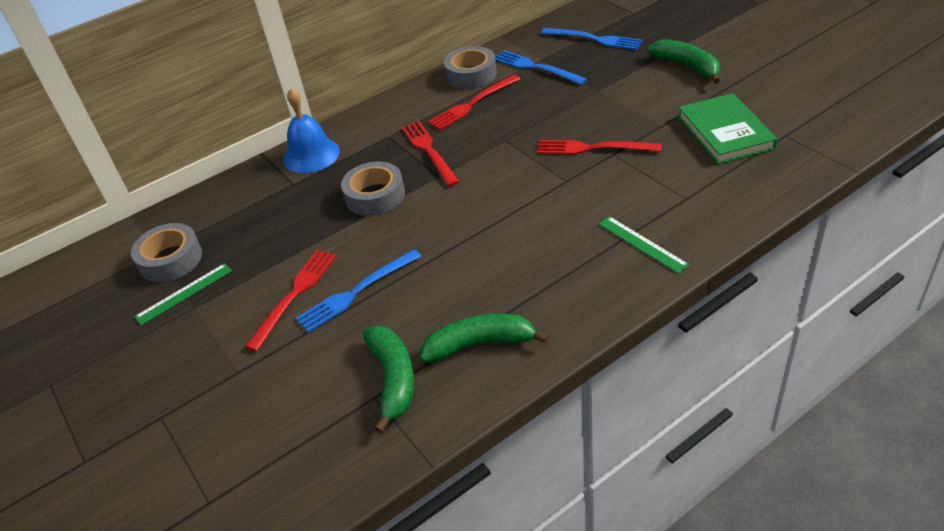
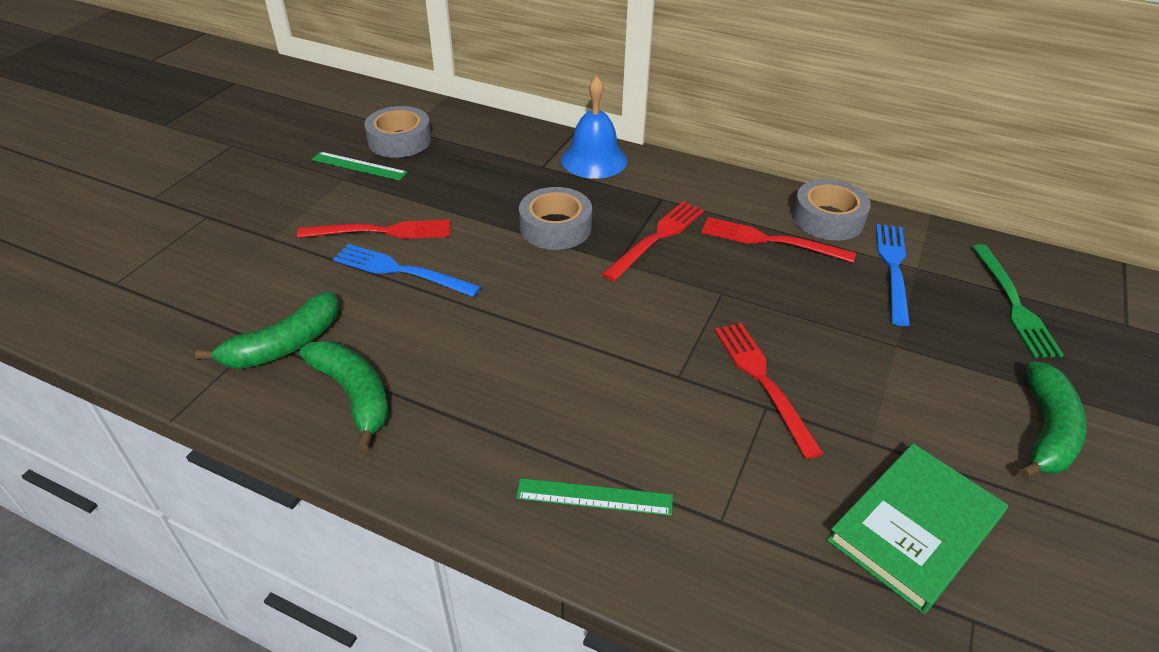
camera: 55 degrees right, 0 degrees up
blue fork [541,28,643,50] -> green fork [972,244,1064,358]
green ruler [599,216,689,273] -> green ruler turned 75 degrees clockwise [516,478,673,516]

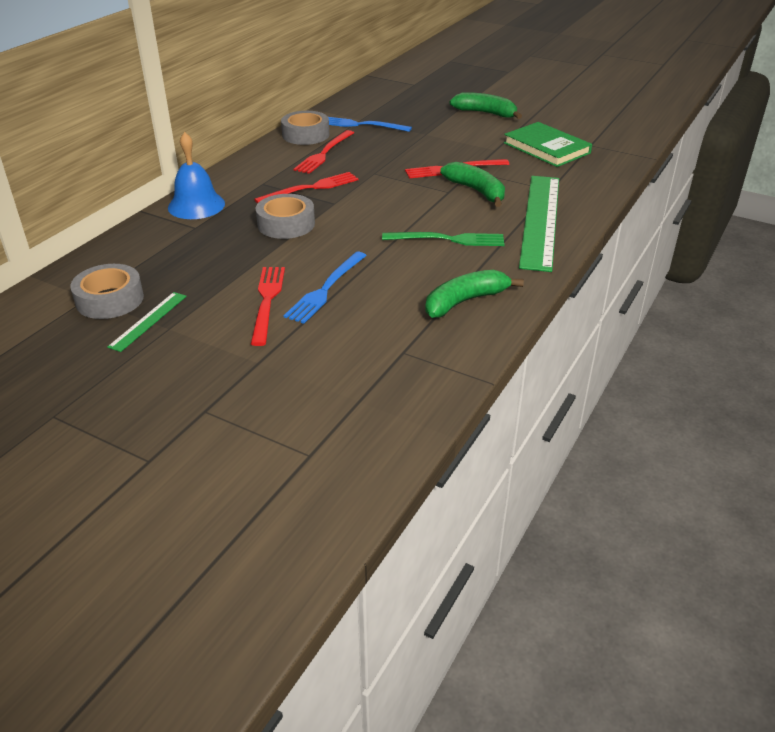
camera: 85 degrees left, 5 degrees down
green banana [195,291,339,369] -> green banana moved to [440,162,505,207]
green ruler [516,478,673,516] -> green ruler [519,176,559,272], size x2.20
red fork [602,201,704,281] -> red fork turned 105 degrees clockwise [254,172,359,204]
green fork [972,244,1064,358] -> green fork moved to [382,232,505,246]

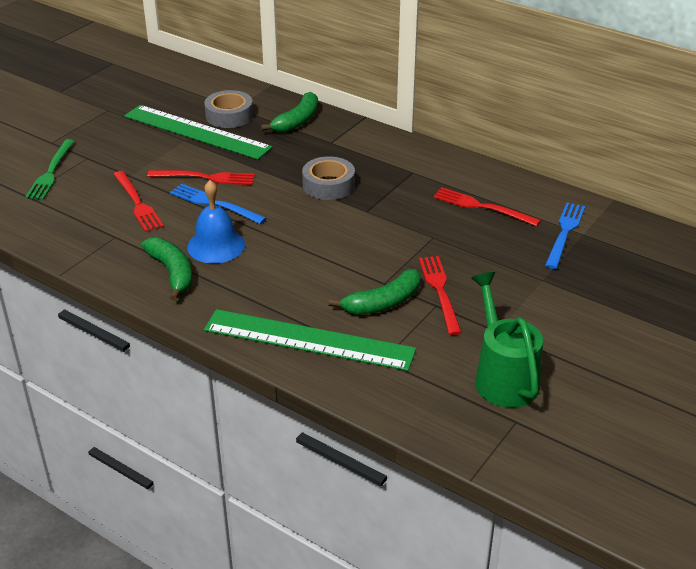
camera: 95 degrees right, 0 degrees up
green ruler [107,292,187,352] -> green ruler [124,105,273,160], size x2.20
blue bell [168,132,225,219] -> blue bell moved to [187,180,245,263]
red fork [254,172,359,204] -> red fork moved to [113,171,164,232]
grey tape [281,111,329,145] -> none
green fork [382,232,505,246] -> green fork moved to [25,139,75,200]
green banana [449,92,522,119] -> green banana moved to [261,92,318,133]
green book [504,122,592,167] -> green watering can [471,272,543,408]

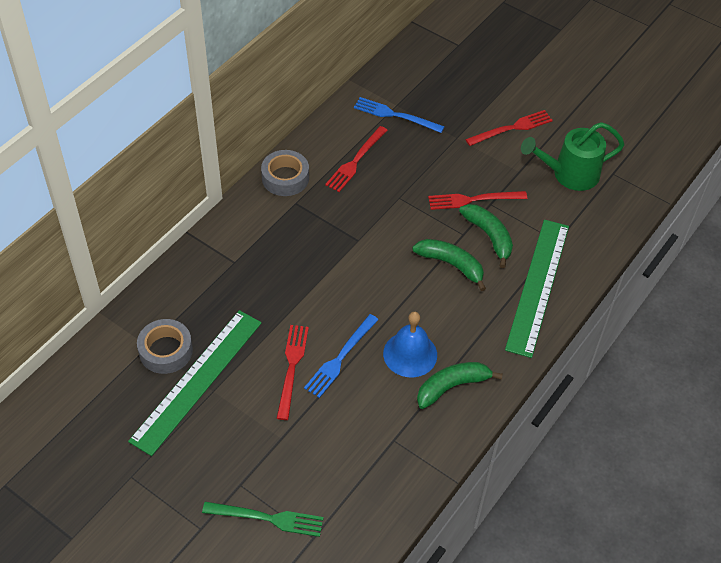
camera: 90 degrees left, 15 degrees up
red fork [113,171,164,232] -> red fork moved to [465,110,553,146]
green banana [261,92,318,133] -> green banana moved to [412,239,486,291]
grey tape [302,156,355,200] -> grey tape moved to [261,150,309,196]

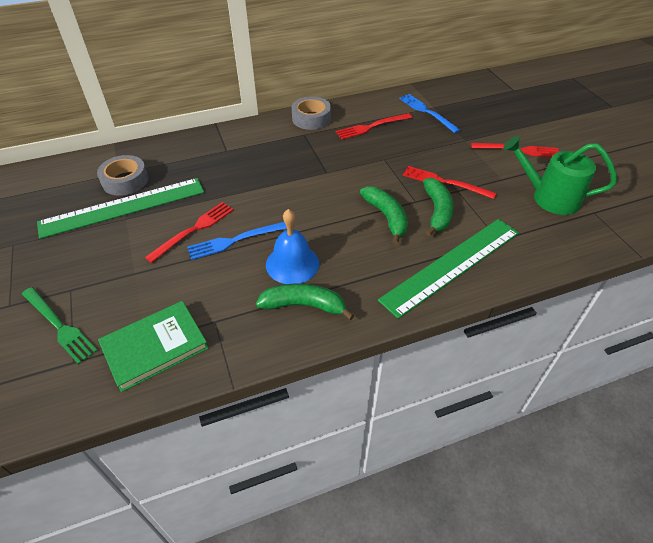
camera: 35 degrees right, 5 degrees down
none -> green book [98,301,209,392]

